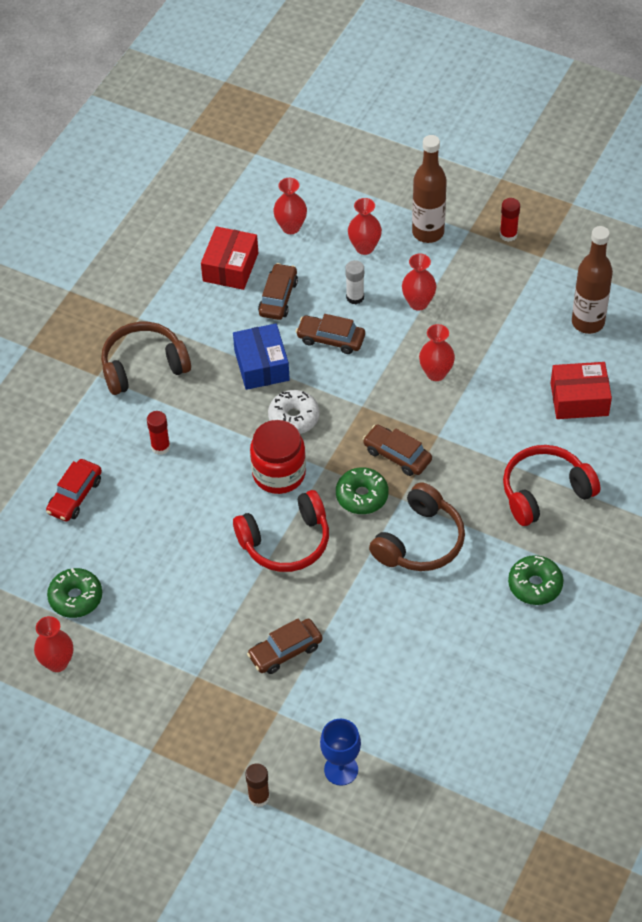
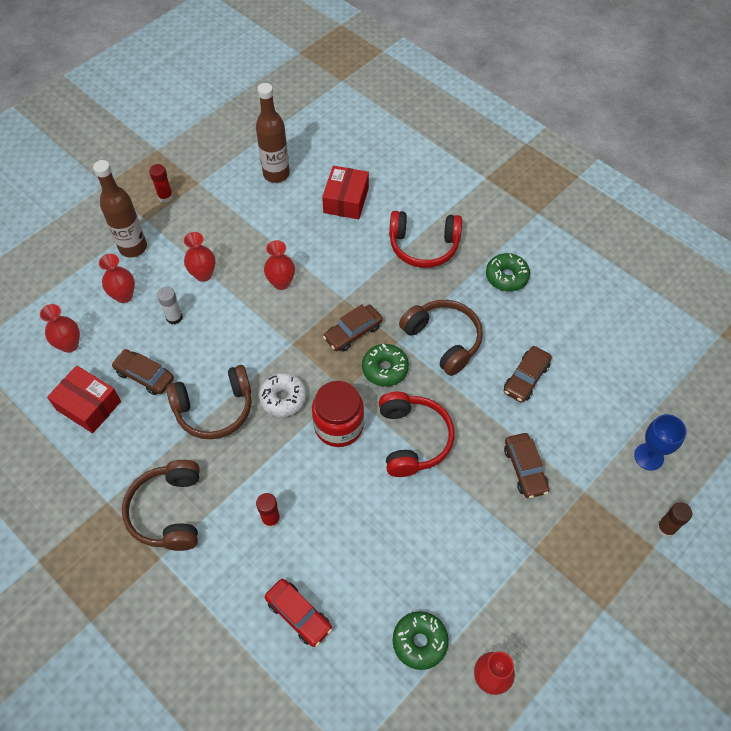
camera: 75 degrees left, 5 degrees up
blue box [233,323,290,390] -> brown headphones [166,365,252,439]
brown car [296,314,365,354] -> brown car moved to [504,346,552,403]
red headphones [503,445,600,526] -> red headphones turned 75 degrees counterclockwise [389,211,462,268]

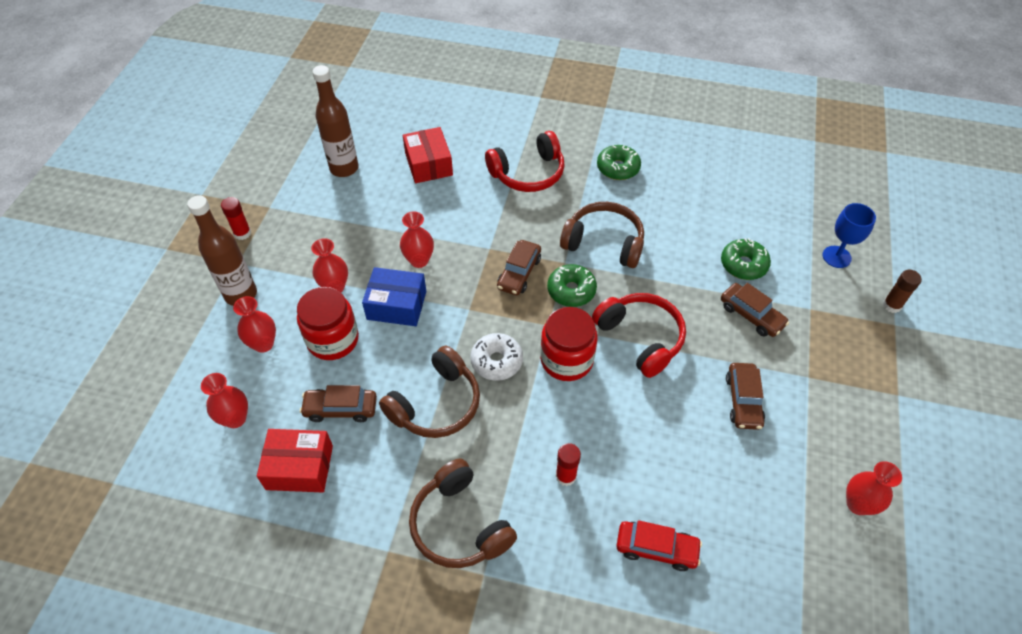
camera: 30 degrees left, 5 degrees down
white glue stick [157,287,183,324] -> red jar [297,287,359,360]
green donut [393,611,449,670] -> green donut moved to [721,238,771,280]
brown car [504,346,552,403] -> brown car moved to [726,363,765,430]
none -> blue box [362,267,426,326]

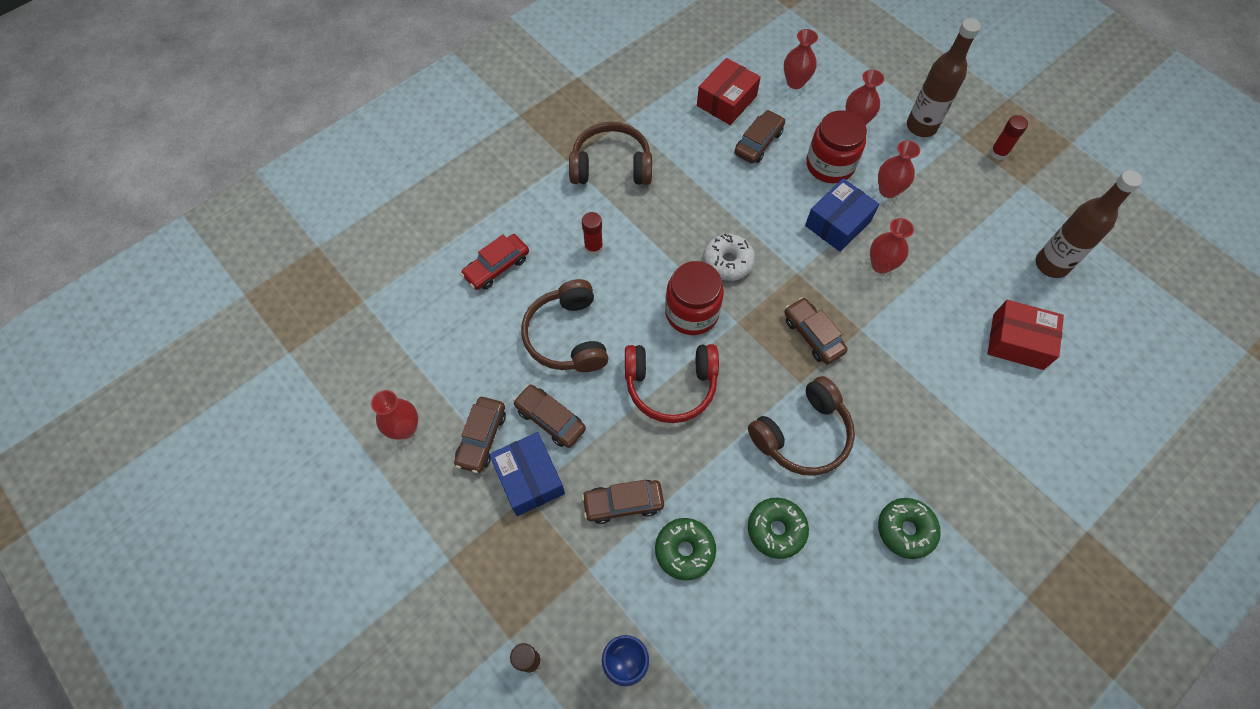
camera: 125 degrees right, 10 degrees up
brown headphones [379,345,480,438] -> brown headphones moved to [521,279,608,372]
red headphones [485,131,565,192] -> none
green donut [547,264,597,307] -> green donut moved to [748,498,809,559]
none -> brown car [454,397,506,473]
none -> blue box [489,432,565,516]

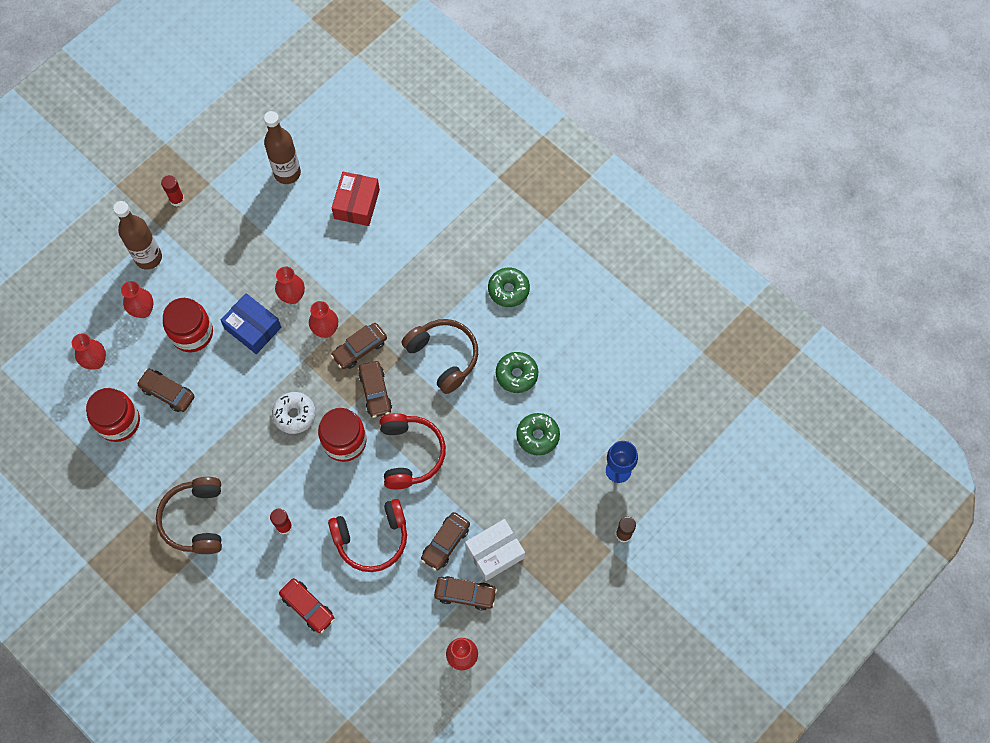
camera: 95 degrees left, 5 degrees up
blue box [489,432,565,516] -> white box [465,519,525,581]
brown headphones [521,279,608,372] -> red headphones [328,499,407,572]
brown car [582,480,664,524] -> brown car moved to [358,361,392,418]
red box [697,58,761,125] -> red jar [86,388,140,442]
red vase [878,140,920,198] -> red vase moved to [309,301,338,338]

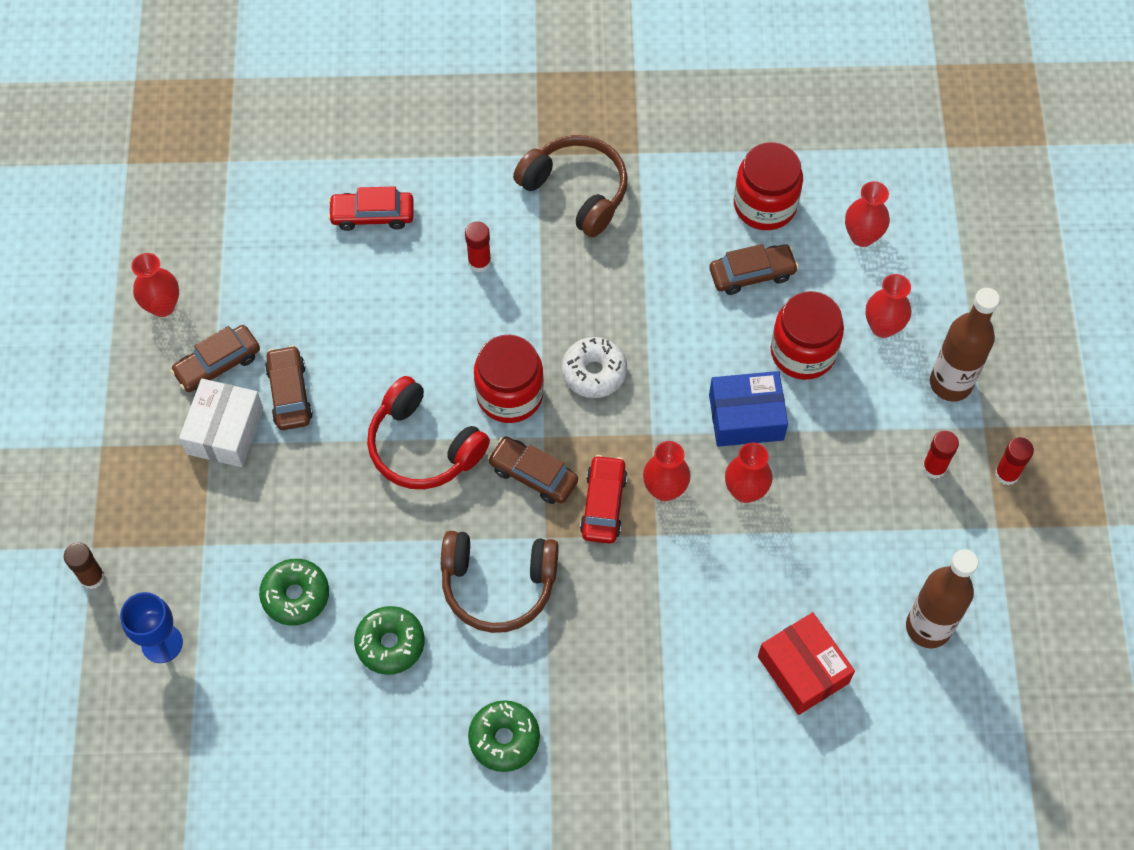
camera: 135 degrees right, 5 degrees down
red headphones [328,499,407,572] -> none
brown car [331,323,387,369] -> red car [580,455,628,544]
none -> red glue stick [922,431,959,479]

